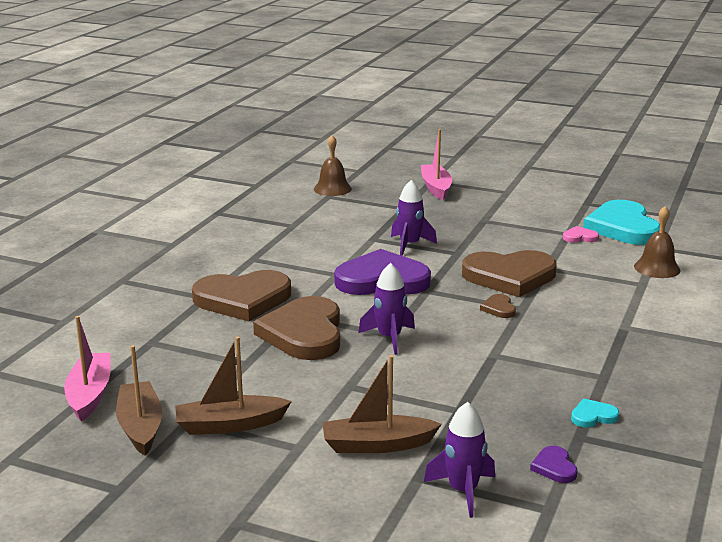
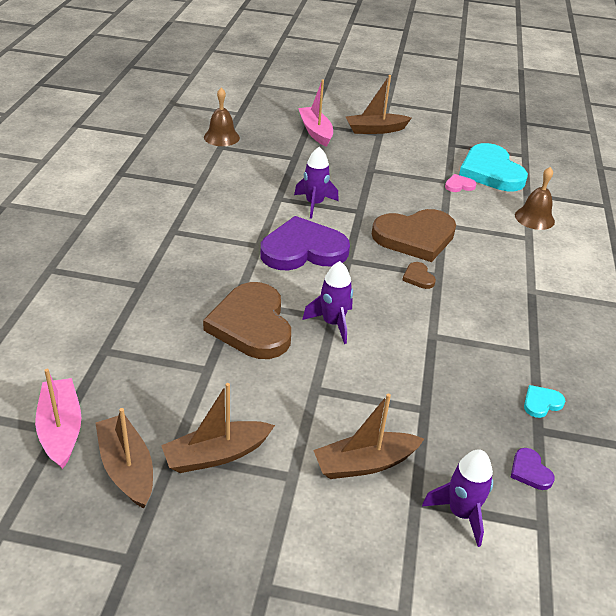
camera: 15 degrees left, 15 degrees up
brown heart [192,270,291,321] -> none
none -> brown boat [346,75,412,134]

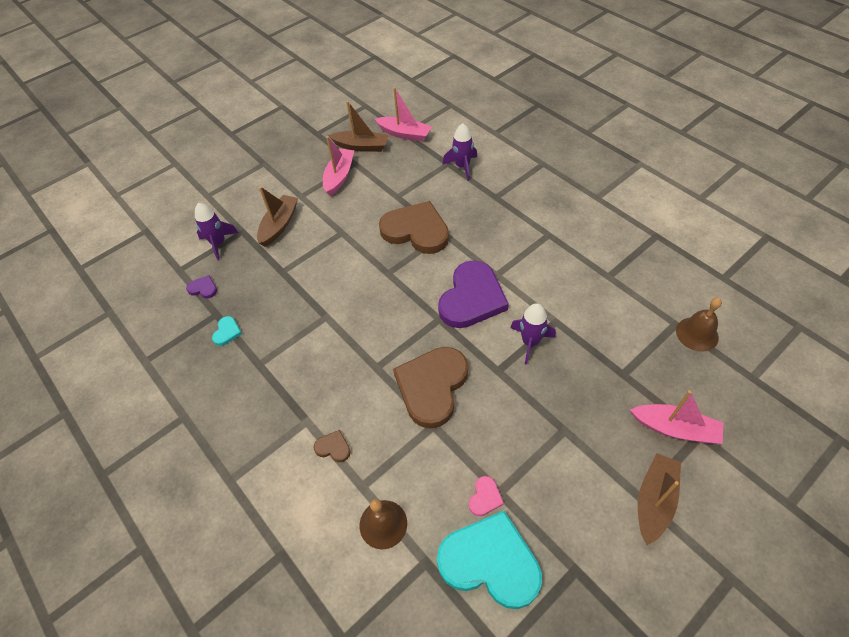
camera: 135 degrees right, 15 degrees up
brown boat [161,383,275,473] -> pink boat [323,136,354,196]
purple rocket [302,261,353,344] -> purple rocket moved to [442,123,477,181]
brown heart [402,262,436,289] -> brown heart moved to [314,430,351,462]

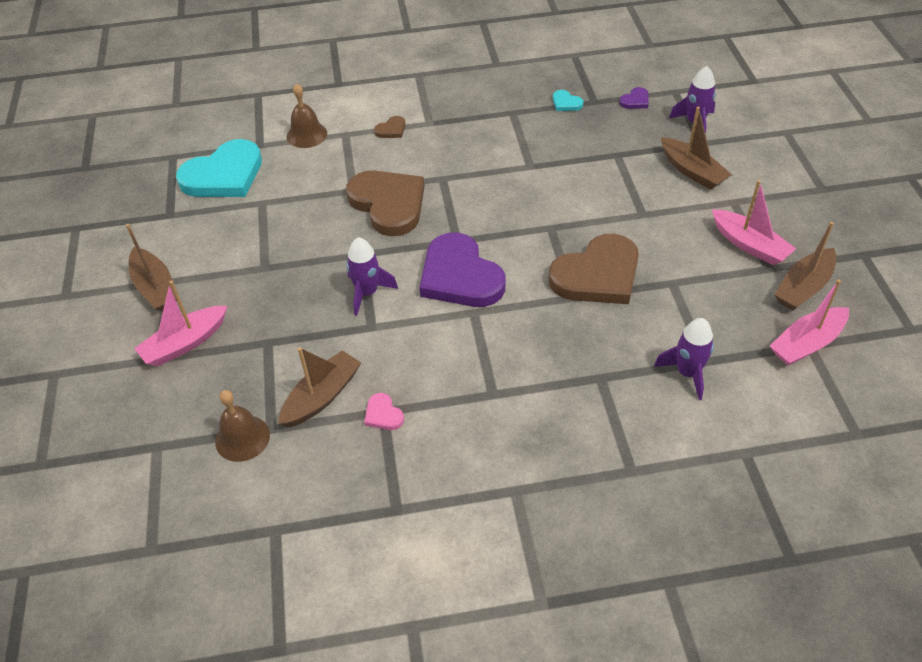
camera: 120 degrees right, 5 degrees down
pink heart [469,476,504,516] -> pink heart moved to [364,393,404,430]
none -> brown boat [278,347,361,427]

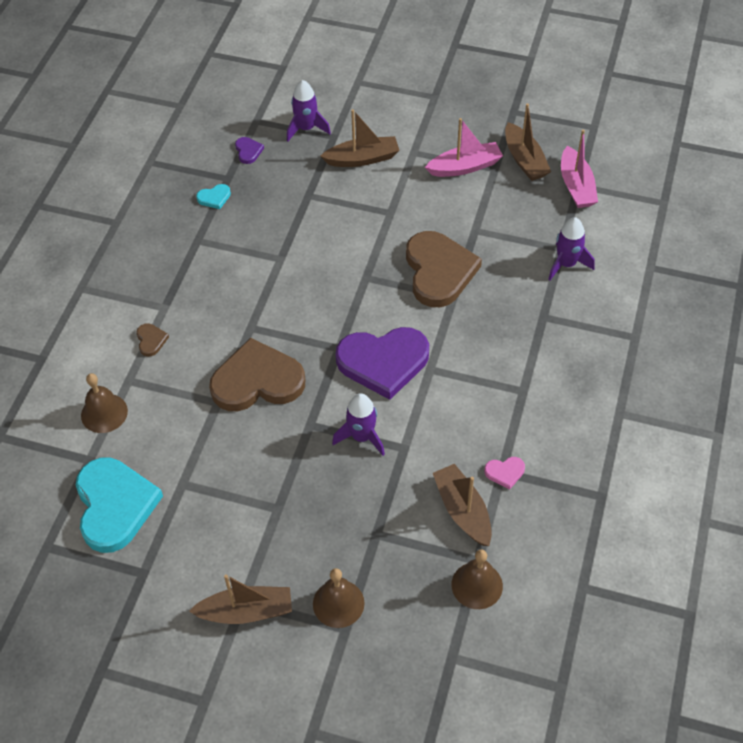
camera: 65 degrees left, 5 degrees up
pink boat [134,281,227,366] -> brown bell [313,568,365,628]

